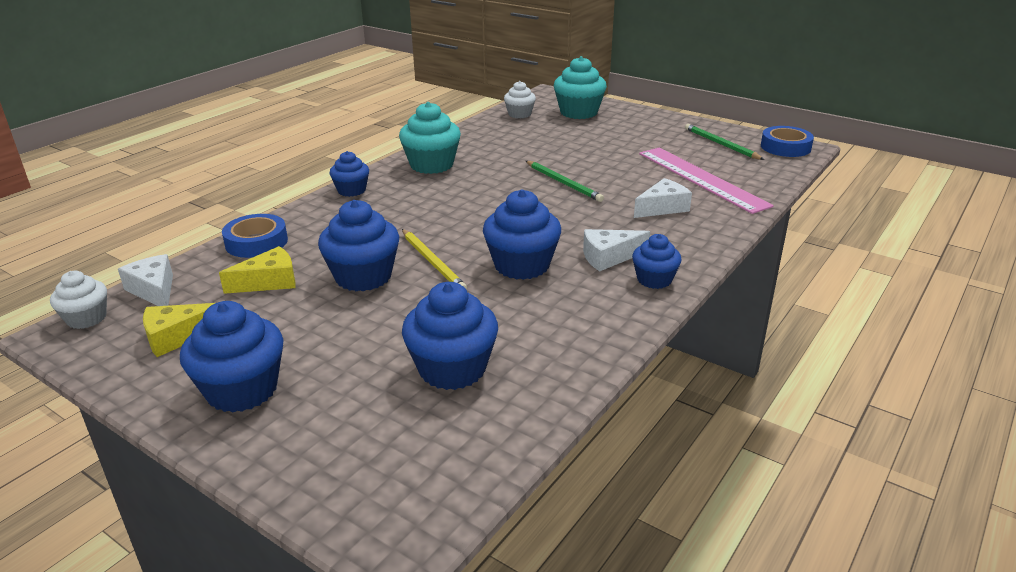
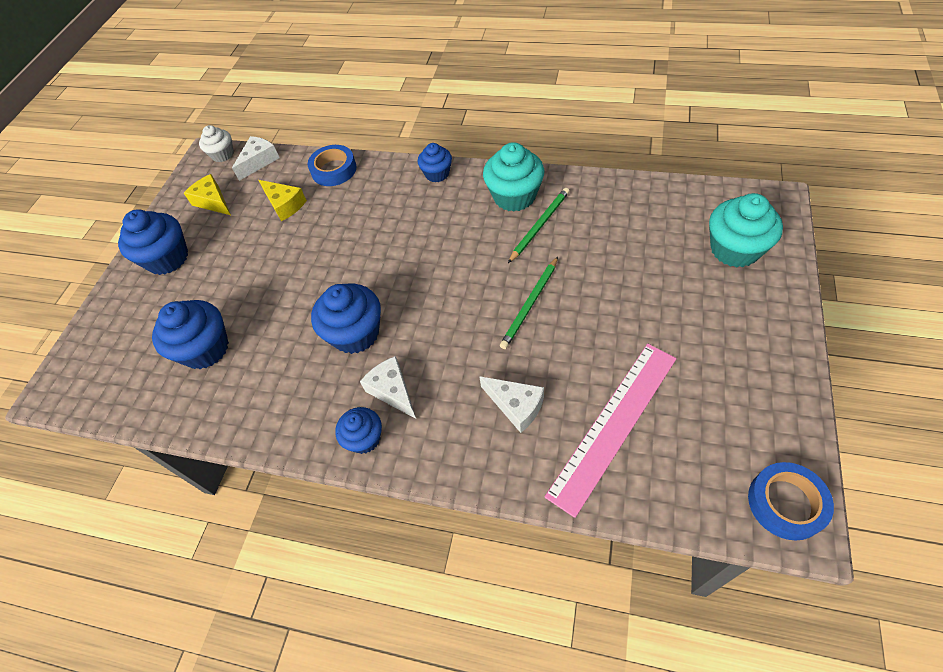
camera: 75 degrees right, 25 degrees up
blue cupcake [318,200,399,291] -> none
yellow pencil [402,229,467,289] -> none
white cupcake [504,81,536,118] -> none
green pencil [685,124,764,160] -> green pencil moved to [508,188,570,263]

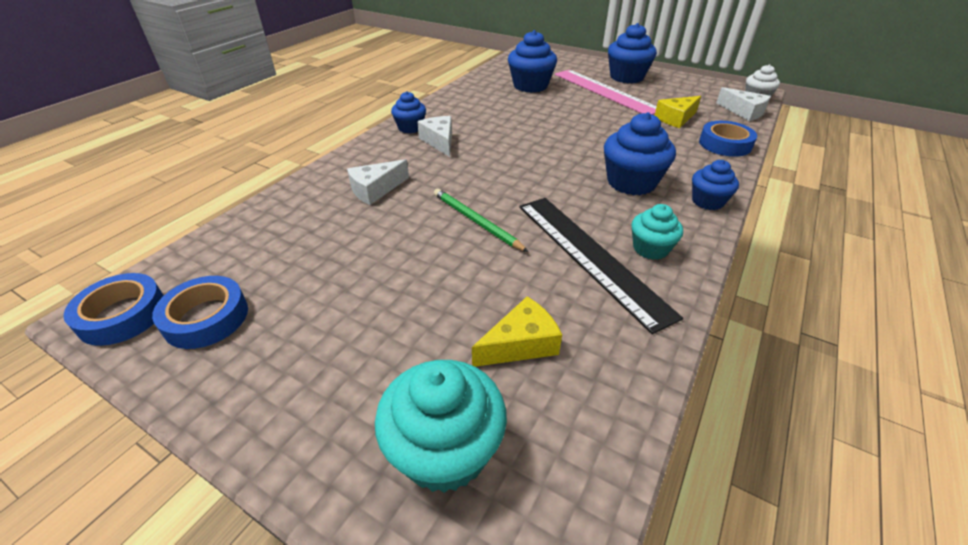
camera: 100 degrees right, 15 degrees down
yellow cheese [184,174,231,215] -> yellow cheese moved to [472,296,562,367]
blue cupcake [311,284,381,354] -> blue cupcake moved to [604,112,676,195]
white cheese [360,356,416,419] -> white cheese turned 90 degrees counterclockwise [417,116,452,157]
turquoise cupcake [483,142,544,212] -> turquoise cupcake [631,204,683,260], size x0.60
green pencil [508,188,570,263] -> black ruler [519,198,683,334]
pink ruler [544,344,677,518] -> pink ruler moved to [555,70,657,115]
none -> blue tape [152,276,248,349]

